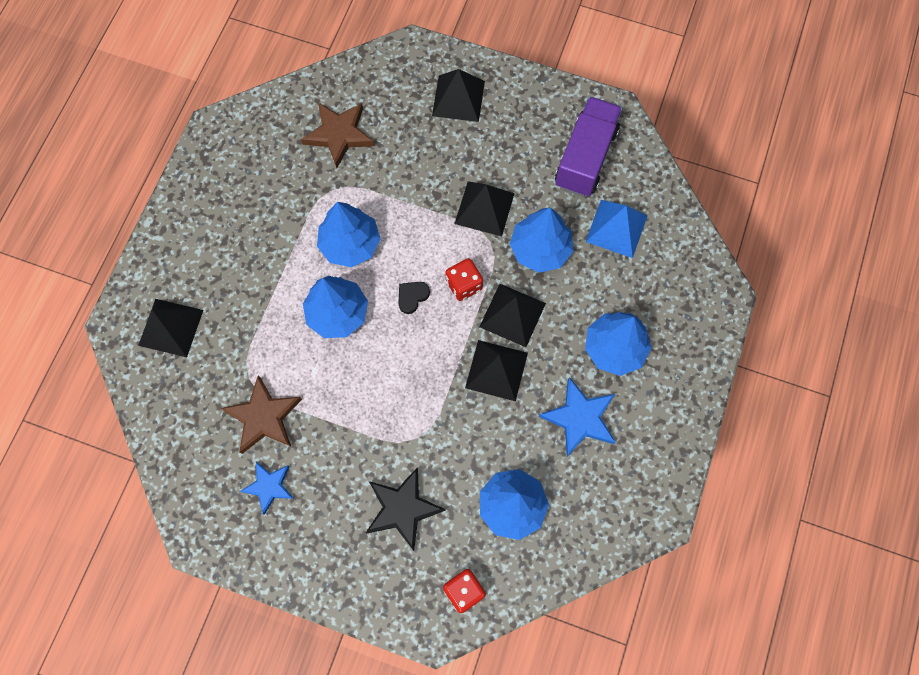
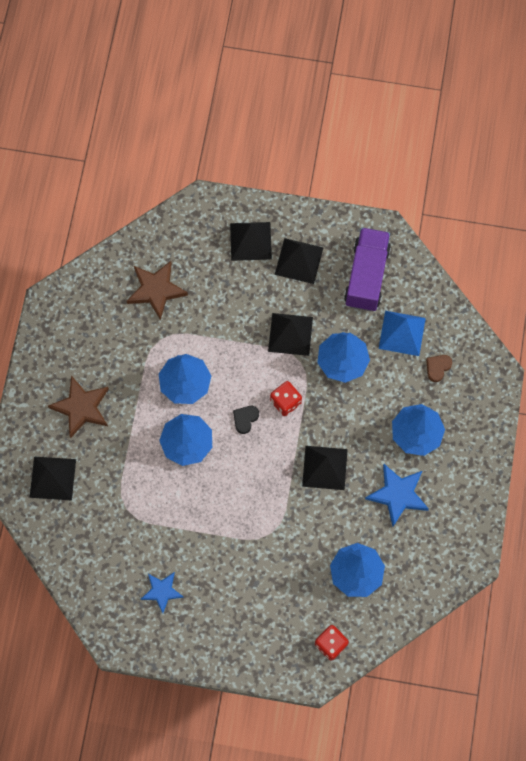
camera: 10 degrees left, 0 degrees up
brown star [221,375,302,454] -> brown star moved to [48,376,109,438]
black star [366,468,446,551] -> none
black pyramid [480,284,546,347] -> black pyramid moved to [275,238,324,284]
none -> brown heart [426,355,452,382]

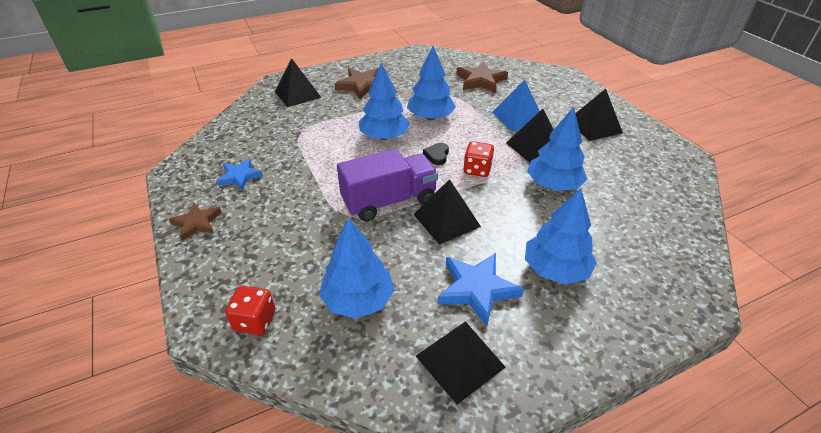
camera: 55 degrees right, 30 degrees down
black pyramid [230,222,272,261] -> black pyramid moved to [416,321,506,404]
black heart [233,406,259,434] -> black heart turned 75 degrees counterclockwise [423,143,449,165]
purple truck [344,227,391,311] -> purple truck moved to [337,149,438,221]
blue pyramid [379,311,426,356] -> blue pyramid moved to [492,80,540,132]
brown heart [426,355,452,382] -> none
none -> brown star [169,203,222,241]

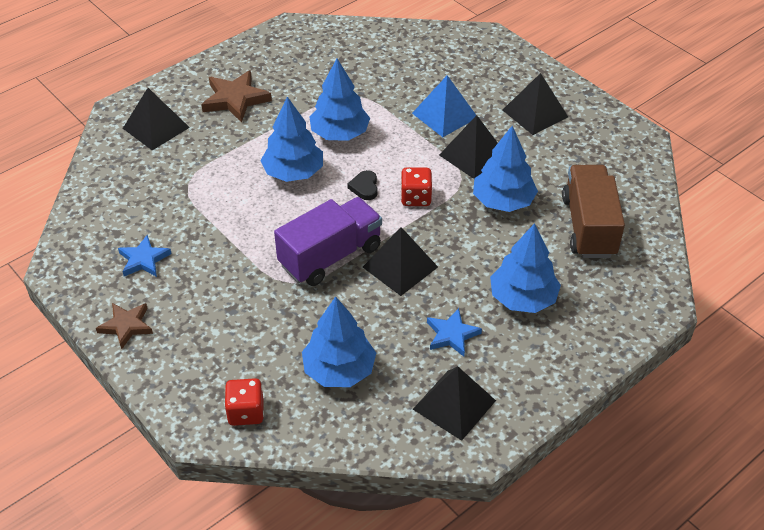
camera: 15 degrees left, 5 degrees up
blue star [438,253,524,326] -> blue star [427,308,482,357], size x0.66
brown star [456,62,508,93] -> none
none -> brown truck [562,165,625,258]

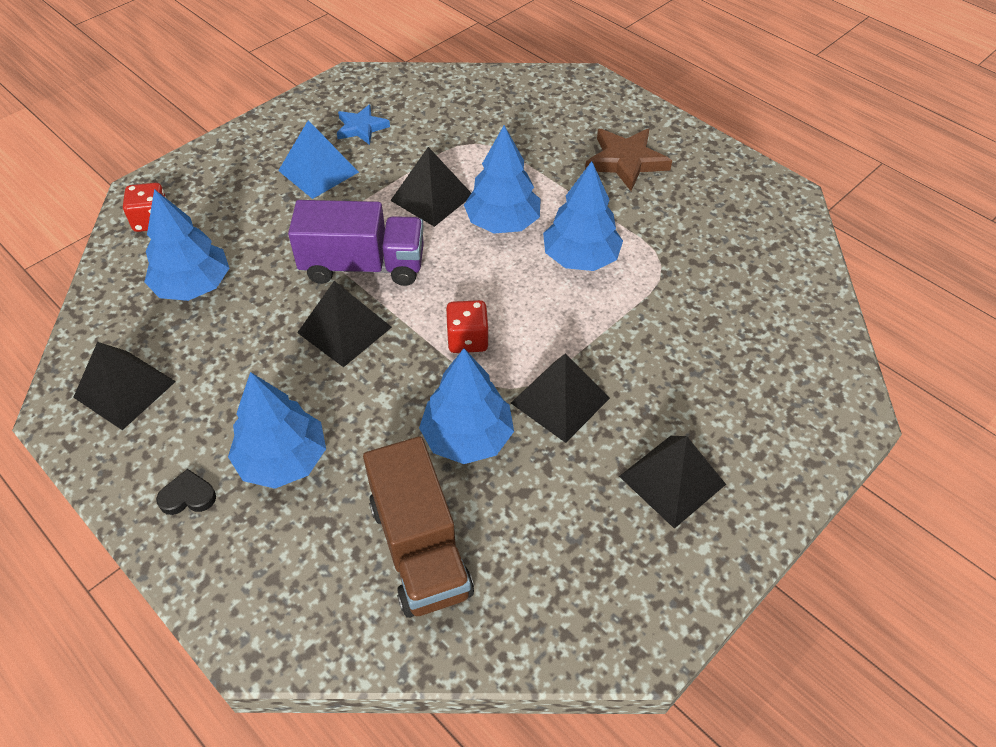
camera: 85 degrees right, 5 degrees up
brown star [96,303,153,349] -> none
black pyramid [123,88,190,150] -> black pyramid moved to [390,147,471,227]
purple truck [274,197,382,286] -> purple truck turned 45 degrees counterclockwise [288,200,424,286]
black heart [347,170,378,200] -> black heart moved to [156,469,216,515]
blue pyramid [412,75,476,137] -> blue pyramid moved to [278,120,359,199]
blue star [427,308,482,357] -> none
brown truck [562,165,625,258] -> brown truck turned 75 degrees clockwise [363,436,474,618]

